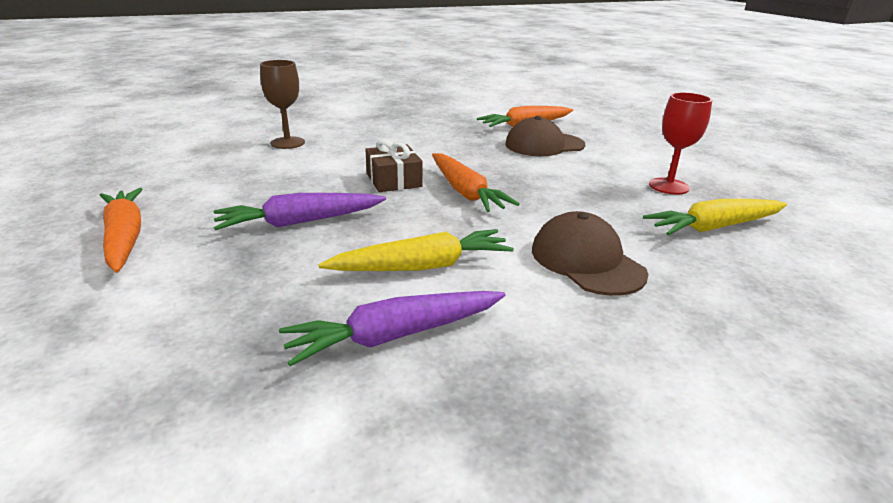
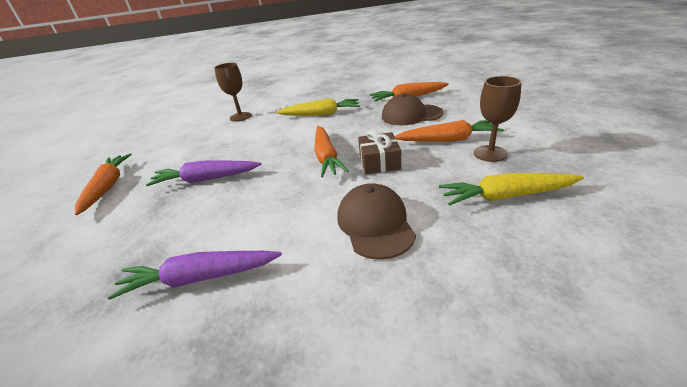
camera: 20 degrees right, 5 degrees up
yellow carrot [318,229,514,271] -> yellow carrot moved to [276,98,360,116]
brown gift [365,139,422,192] -> brown gift moved to [358,130,401,174]
red goblet [649,92,712,195] -> brown goblet [474,76,522,162]
none -> orange carrot [394,120,504,142]

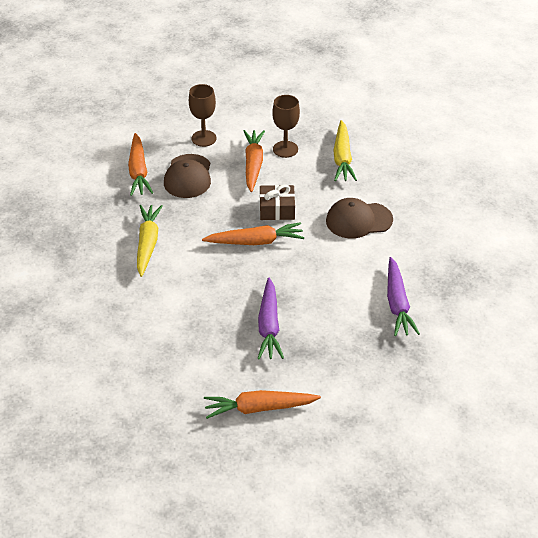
camera: 90 degrees left, 10 degrees up
brown goblet [214,63,251,122] -> brown goblet moved to [189,84,217,147]

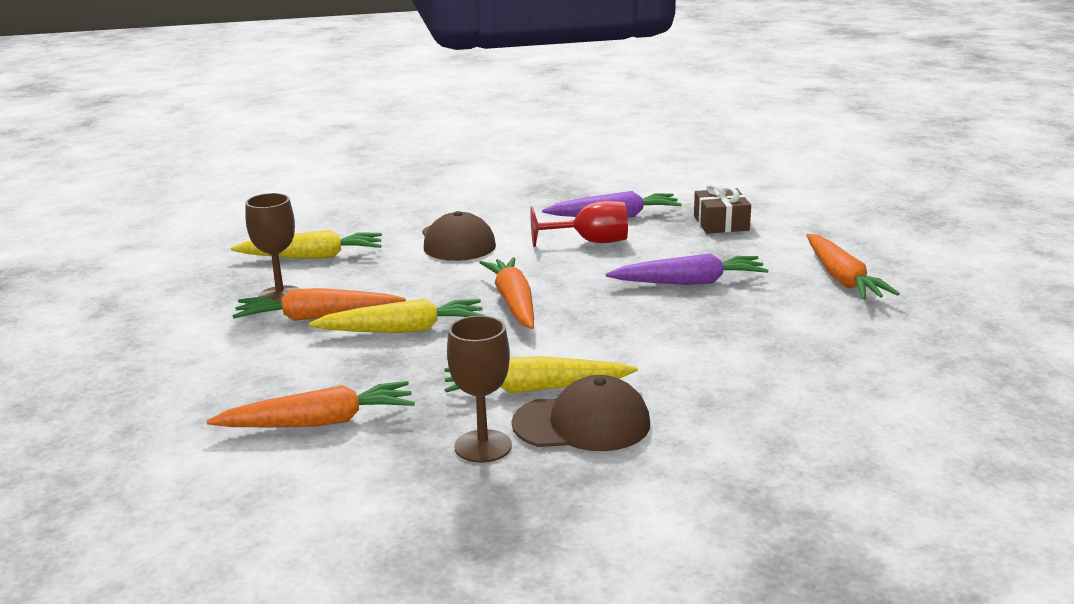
camera: 95 degrees left, 20 degrees down
brown cap [164,154,211,198] -> brown cap moved to [512,375,650,451]
brown goblet [189,84,217,147] -> brown goblet moved to [447,316,512,463]
brown gift [260,184,295,220] -> brown gift moved to [694,182,751,233]
none -> yellow carrot [309,299,485,333]
none -> red goblet [530,201,628,247]

